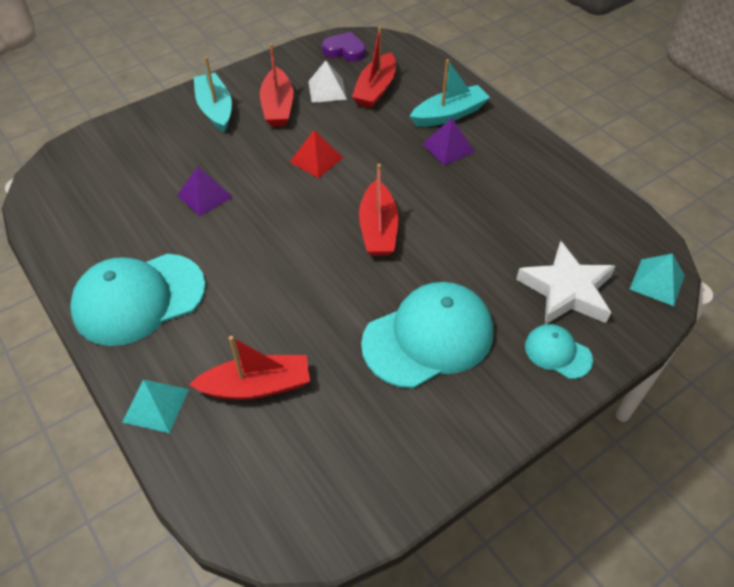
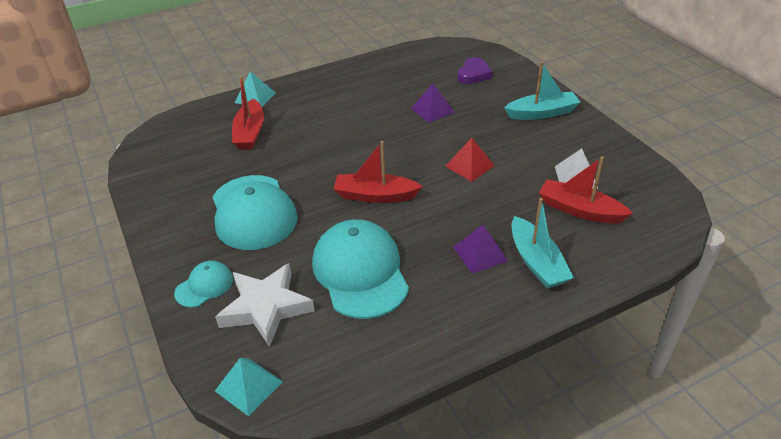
camera: 100 degrees right, 10 degrees down
turquoise cap [70,254,206,346] -> turquoise cap moved to [312,219,409,319]
red boat [260,43,293,127] -> none
purple heart [322,32,366,62] -> purple heart moved to [457,57,493,84]

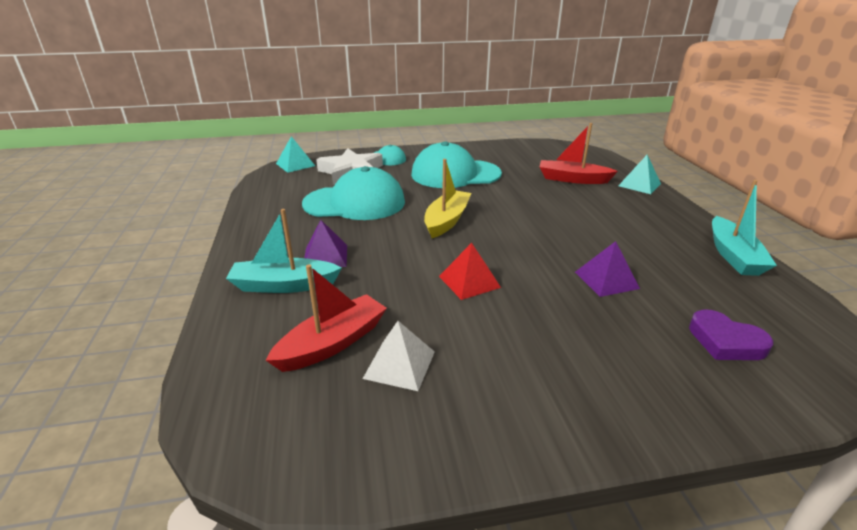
camera: 105 degrees right, 10 degrees down
red boat [334,141,423,203] -> yellow boat [424,159,471,238]
turquoise boat [504,61,581,120] -> turquoise boat moved to [712,180,777,276]

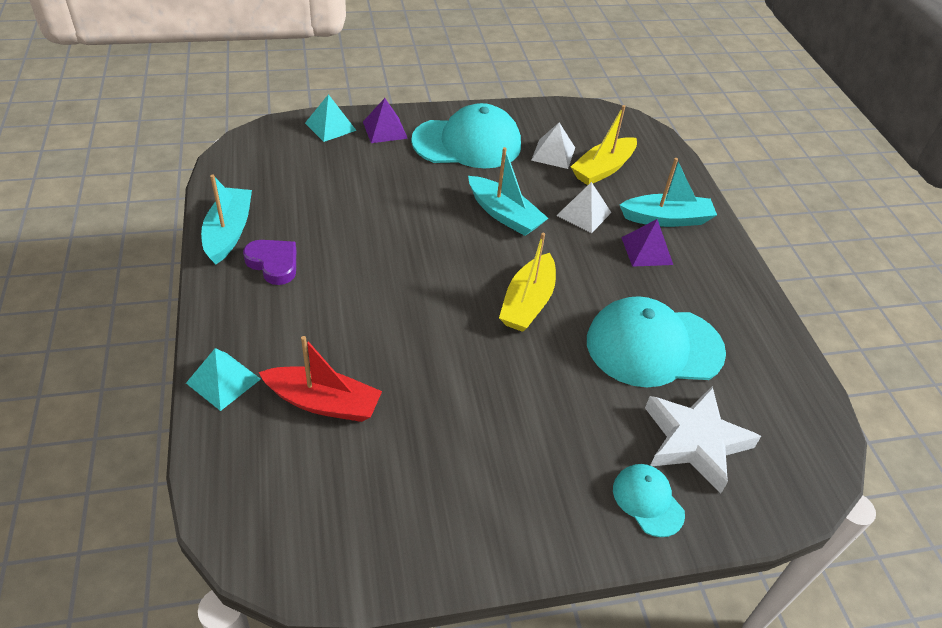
camera: 175 degrees right, 15 degrees up
red boat [266,264,387,372] -> yellow boat [571,105,637,185]
turquoise pyramid [276,136,315,173] -> turquoise pyramid moved to [305,94,357,142]
turquoise cap [411,141,502,188] -> turquoise cap moved to [411,103,521,168]
red pyramid [439,243,501,300] -> turquoise boat [468,147,548,236]
purple pyramid [575,241,640,297] -> purple pyramid moved to [363,98,408,143]
purple heart [689,309,773,360] -> purple heart moved to [243,240,296,285]
none -> white pyramid [556,182,612,233]

